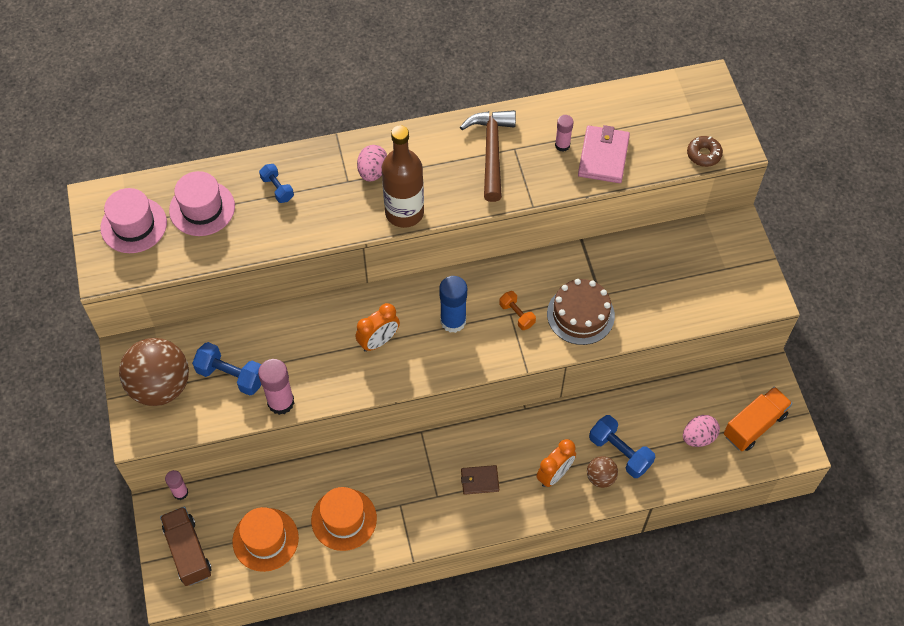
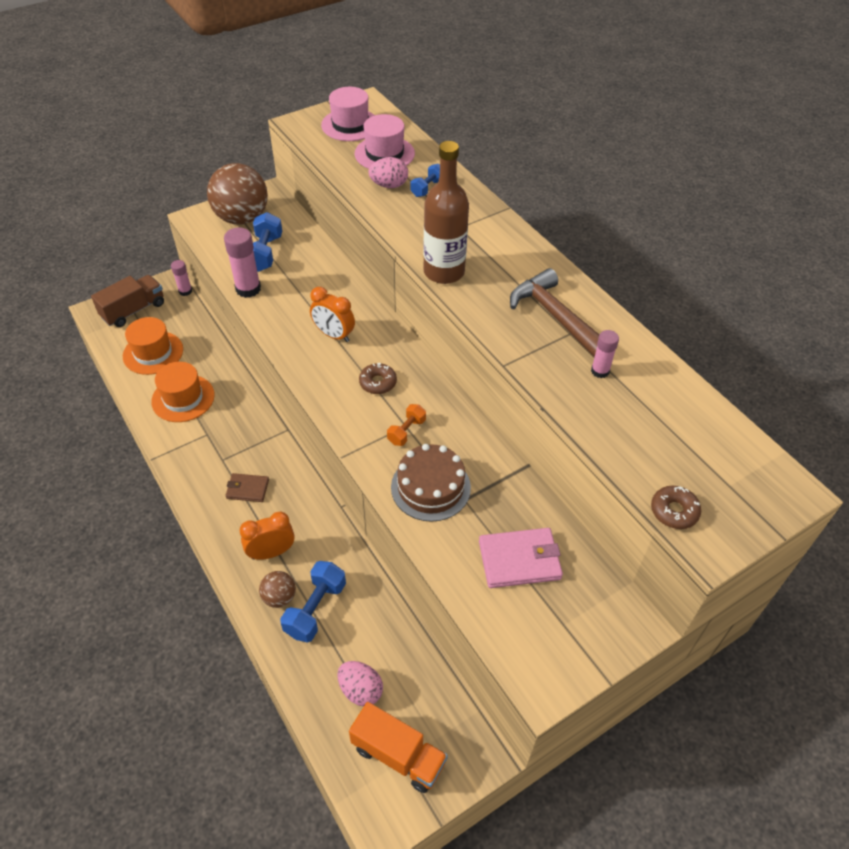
camera: 70 degrees right, 10 degrees down
pink egg [357,145,387,182] -> pink egg moved to [368,157,408,188]
blue glue stick [439,276,467,333] -> brown donut [359,363,397,394]
brown hammer [460,110,516,202] -> brown hammer turned 105 degrees counterclockwise [510,268,600,357]
brown wallet [461,465,499,495] -> brown wallet turned 60 degrees counterclockwise [225,473,269,502]
orange clock [536,439,576,487] -> orange clock turned 135 degrees clockwise [240,511,295,560]
pink wallet [578,125,630,183] -> pink wallet moved to [479,528,563,588]

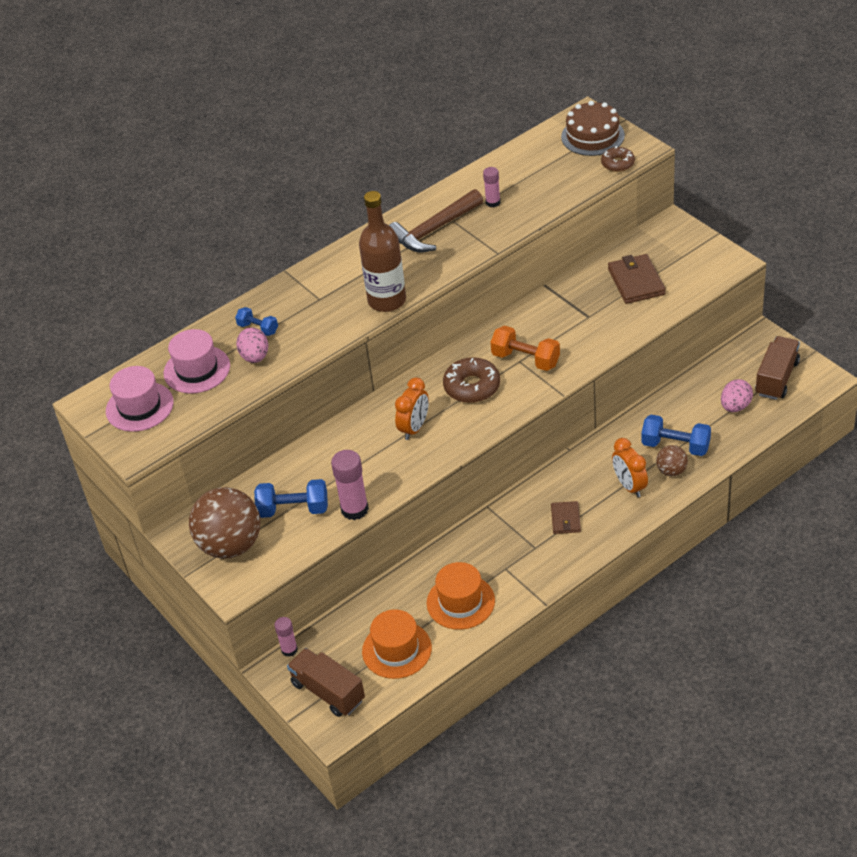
camera: 90 degrees left, 5 degrees down
orange truck [349,702,448,793] -> brown truck [755,336,800,400]
brown donut [359,363,397,394] -> brown donut [443,357,500,403], size x1.61
orange dumbbell [387,404,426,446] -> orange dumbbell [490,326,560,371], size x1.64
brown cake [391,444,471,522] -> brown cake moved to [561,101,625,156]
pink wallet [479,528,563,588] -> brown wallet [608,254,666,304]

